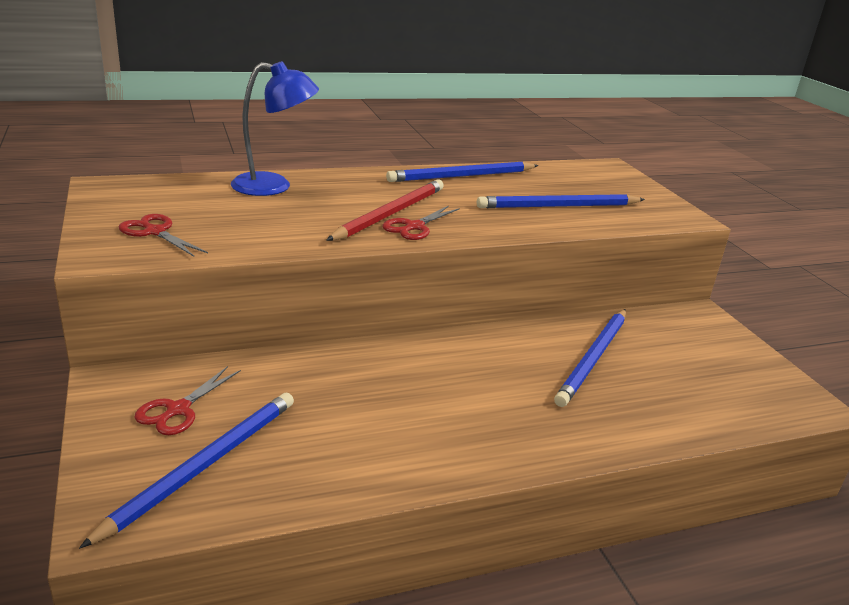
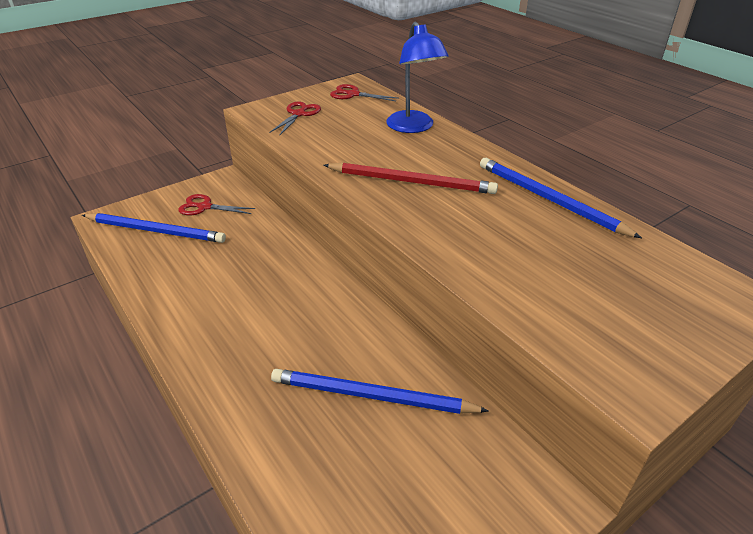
camera: 75 degrees right, 10 degrees up
red scissors [382,205,460,240] -> red scissors moved to [330,84,398,101]
blue pencil [477,194,645,208] -> none

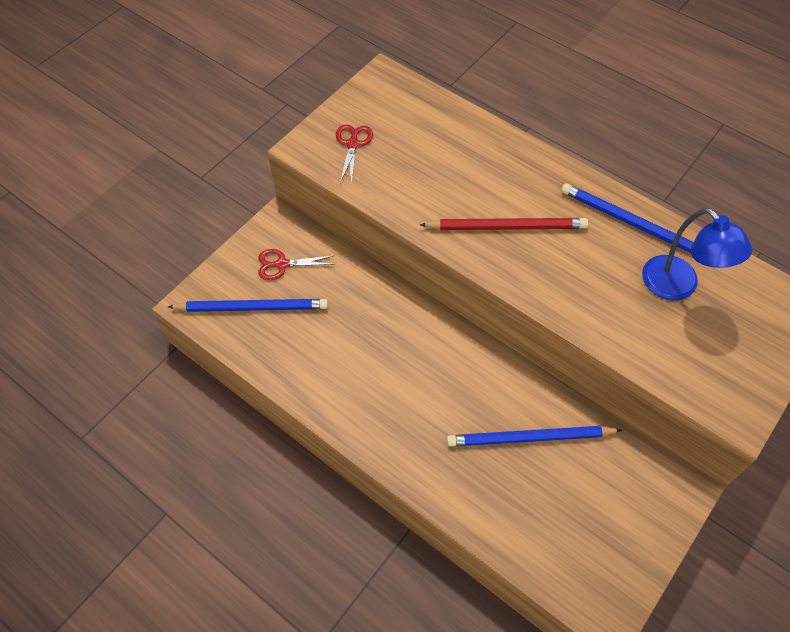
camera: 15 degrees left, 20 degrees up
red scissors [330,84,398,101] -> none
blue lamp [386,22,449,133] -> blue lamp moved to [642,208,752,301]

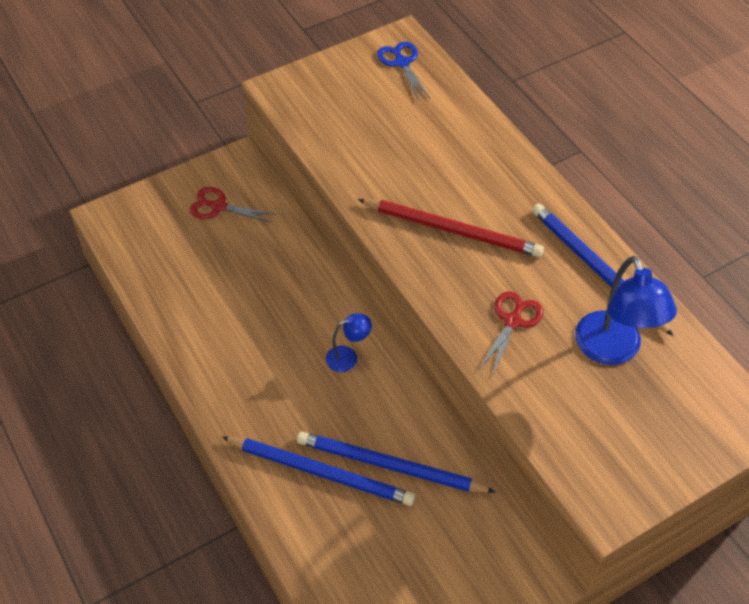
camera: 20 degrees right, 5 degrees down
blue pencil [168,299,328,312] -> blue pencil moved to [222,437,415,506]
red scissors [336,124,373,184] -> red scissors moved to [479,291,543,377]
none -> blue lamp [326,313,372,372]
none -> blue scissors [377,42,430,101]

